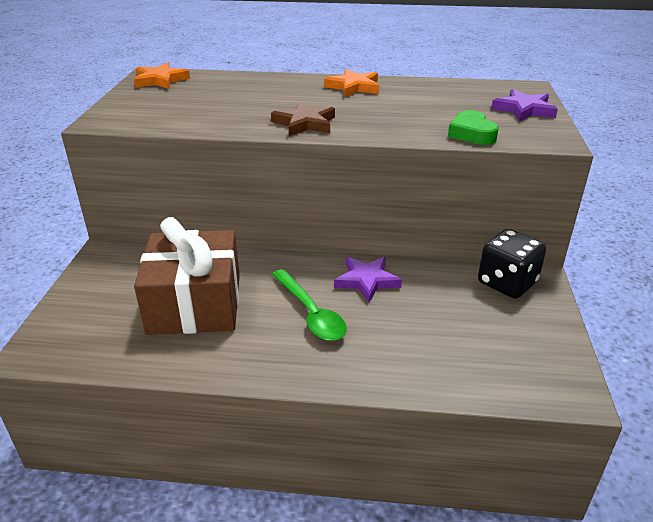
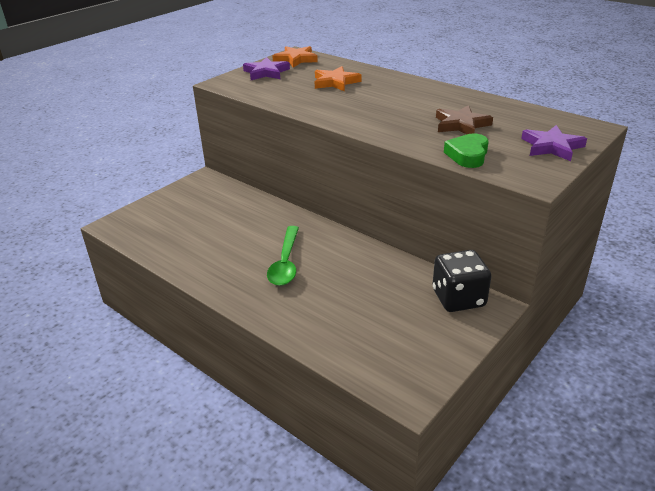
camera: 35 degrees right, 0 degrees up
brown gift [134,217,240,335] -> none
brown star [271,101,335,136] -> brown star moved to [436,105,493,134]
orange star [324,69,379,97] -> orange star moved to [315,66,362,91]
purple star [334,257,402,302] -> purple star moved to [243,57,290,80]

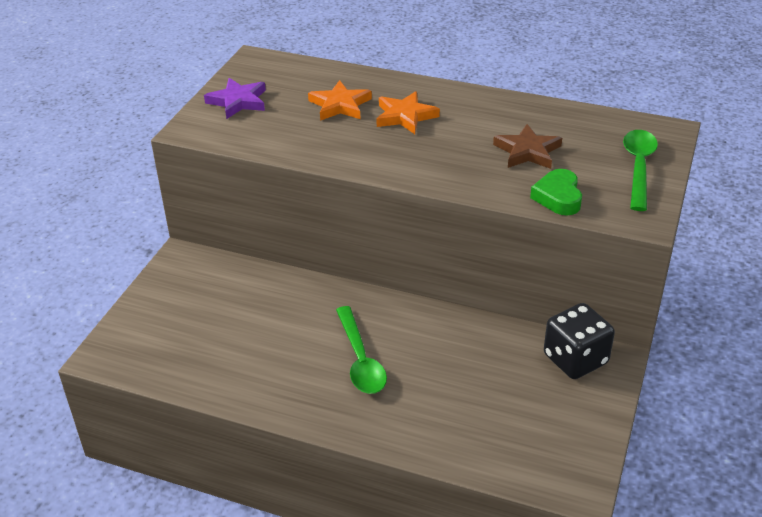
camera: 20 degrees left, 5 degrees up
orange star [272,46,318,68] -> orange star moved to [377,91,440,134]
purple star [521,125,587,161] -> green spoon [623,130,658,211]

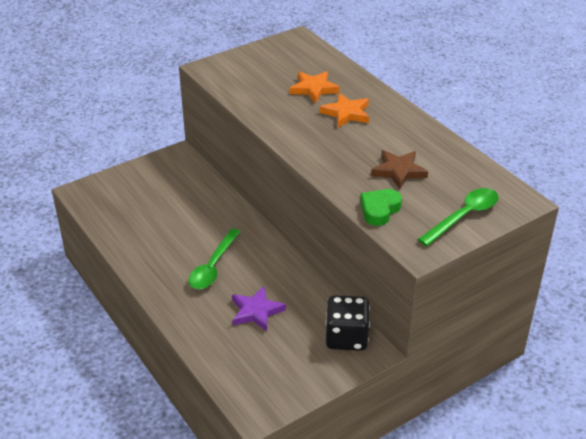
camera: 35 degrees right, 0 degrees up
purple star [204,78,266,119] -> purple star moved to [232,286,286,331]

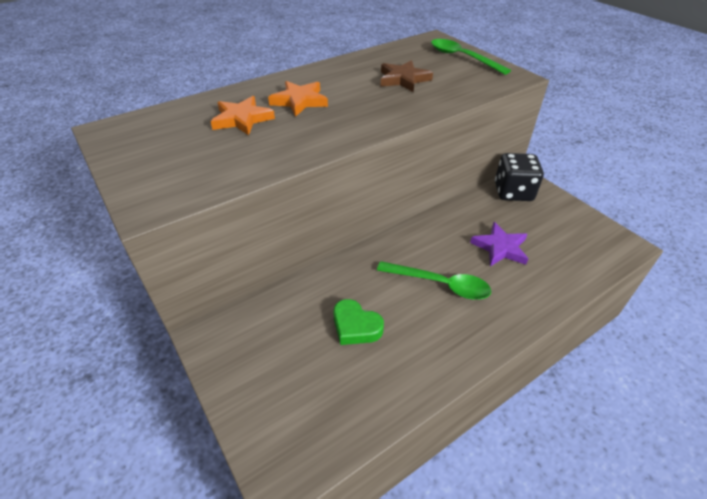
camera: 90 degrees left, 5 degrees up
green heart [360,189,402,226] -> green heart moved to [333,299,384,345]

